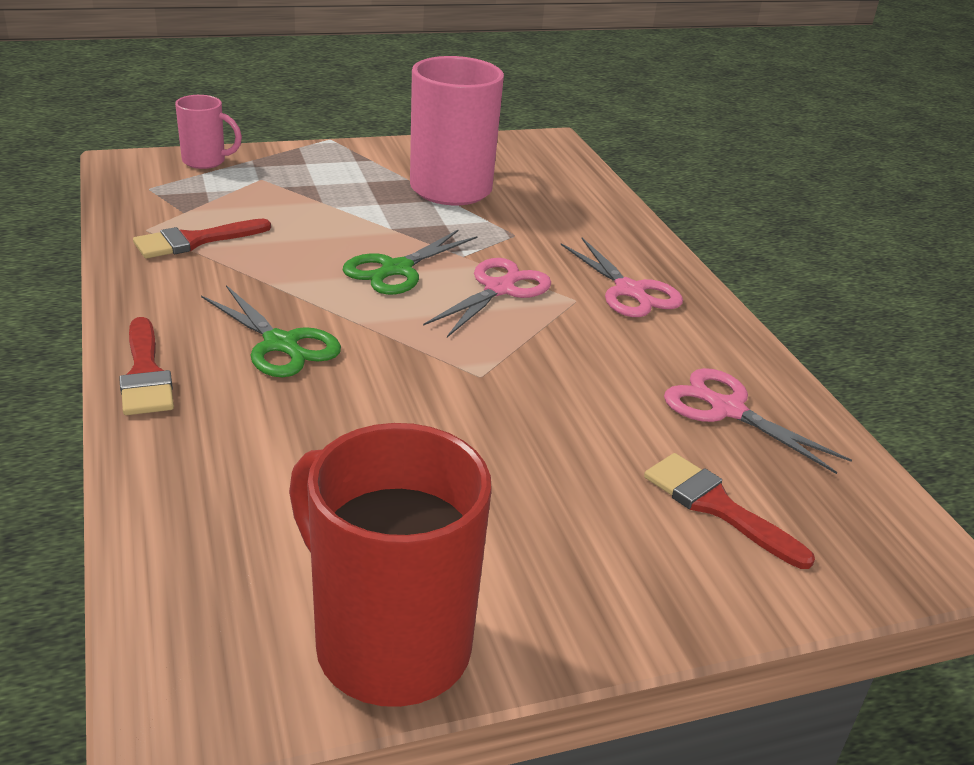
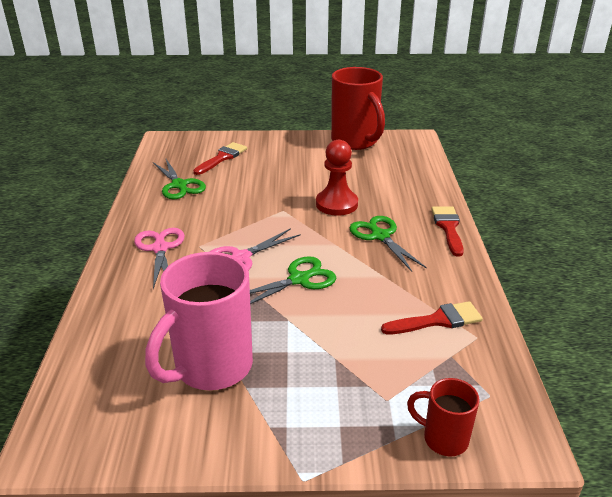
camera: 160 degrees left, 0 degrees up
pink mug [175,95,242,169] -> red mug [407,378,480,457]
red brush [644,453,815,569] -> red brush turned 120 degrees counterclockwise [193,142,247,175]
pink scissors [664,368,852,474] -> green scissors [153,159,206,199]
none -> red pawn [316,140,358,216]

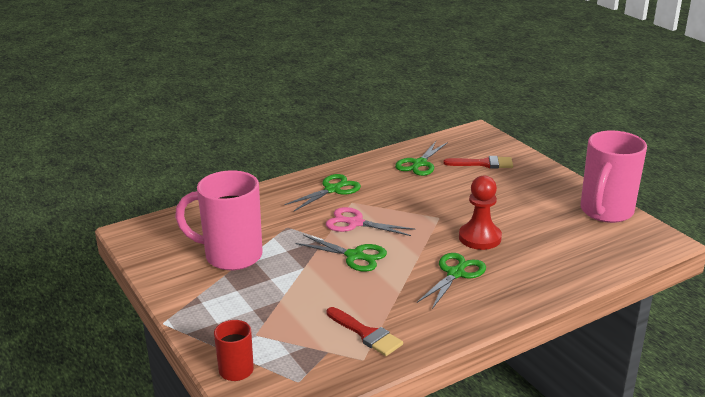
camera: 60 degrees right, 5 degrees down
pink scissors [134,228,185,289] -> green scissors [284,174,361,211]
red mug [331,67,385,150] -> pink mug [581,130,647,223]
red brush [432,206,464,257] -> none

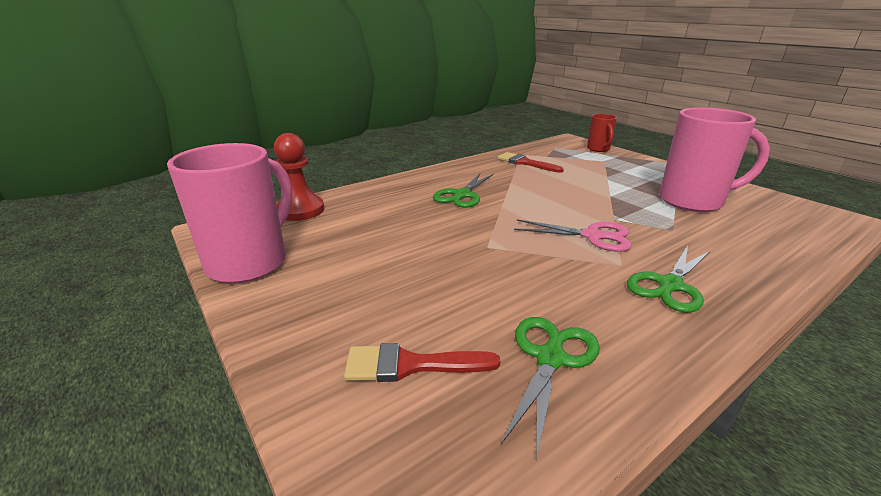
camera: 175 degrees right, 0 degrees up
green scissors [296,235,387,272] -> none
red pawn [459,175,502,250] -> red pawn moved to [274,133,324,221]

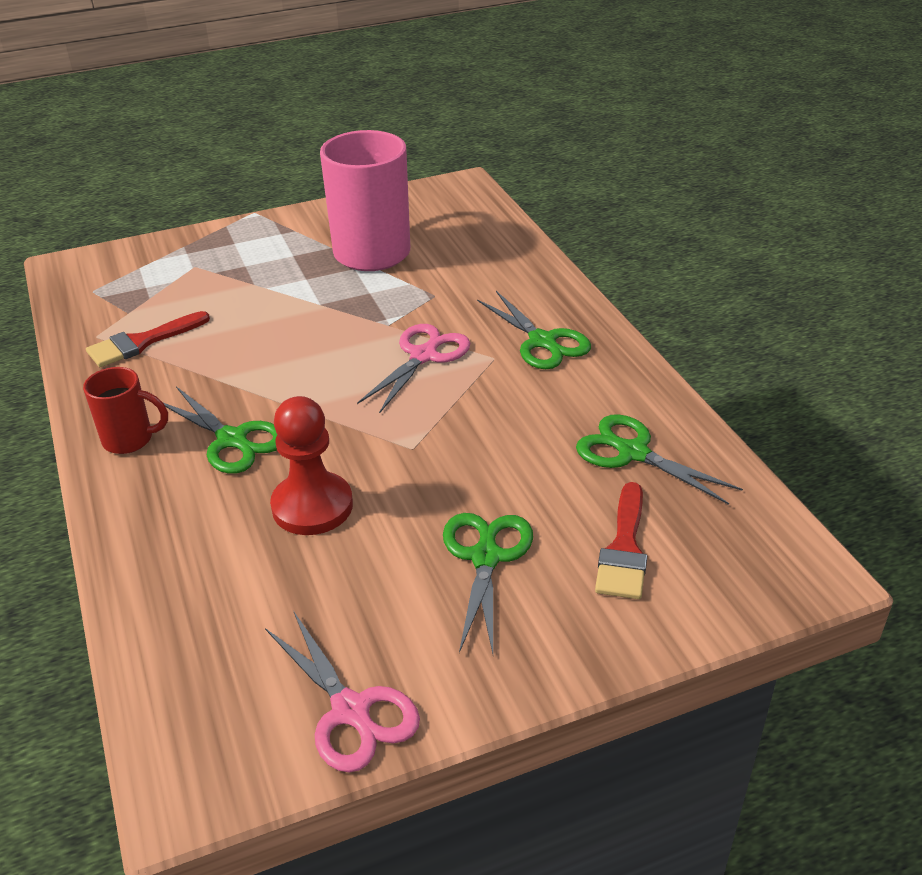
camera: 75 degrees left, 10 degrees up
pink mug [167,143,292,283] -> pink scissors [265,612,420,773]
red pawn [274,133,324,221] -> red pawn moved to [270,396,353,535]
red mug [587,114,617,152] -> red mug moved to [83,367,168,454]
none -> green scissors [443,513,533,654]

